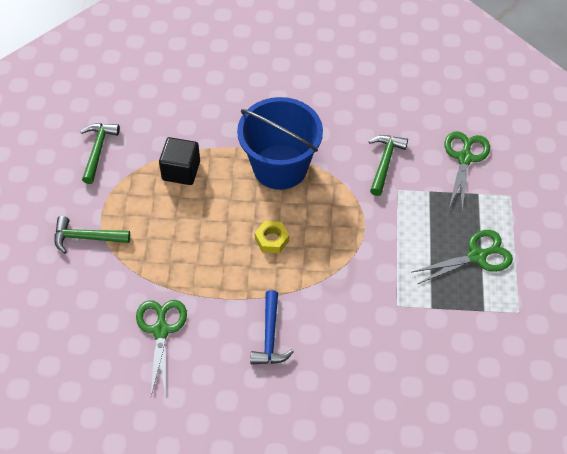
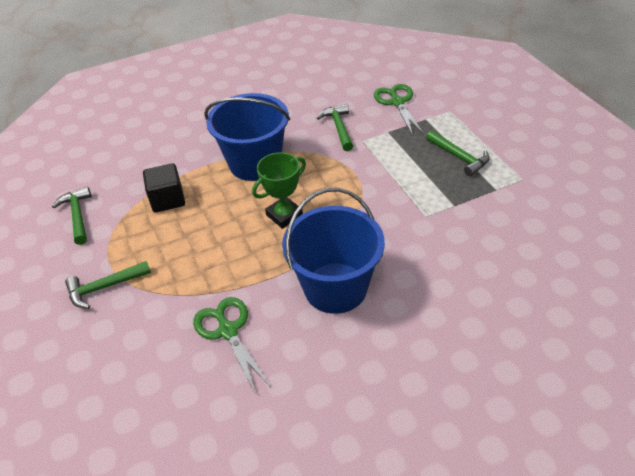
camera: 25 degrees left, 10 degrees down
blue hammer [250,290,294,364] -> blue bucket [282,188,385,314]
yellow nut [255,221,289,253] -> green trophy [252,153,306,229]
green scissors [412,230,513,284] -> green hammer [426,130,489,176]

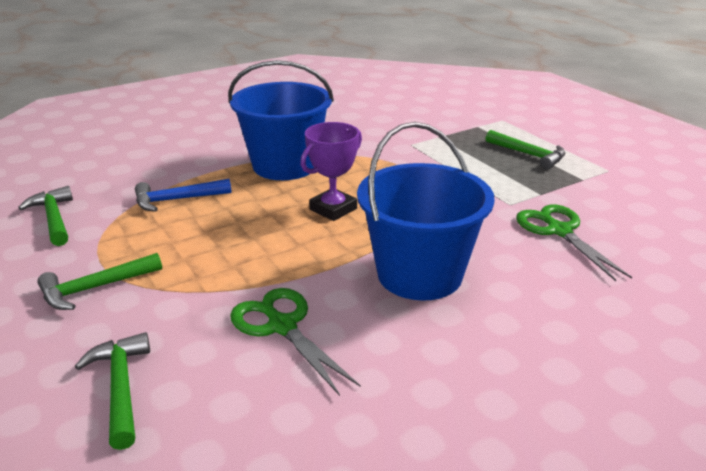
camera: 10 degrees left, 15 degrees down
black cube [143,163,185,213] -> blue hammer [135,179,232,212]
green trophy [252,153,306,229] -> purple trophy [300,122,362,221]
green hammer [317,104,353,151] -> green hammer moved to [75,332,150,450]
green scissors [374,84,424,136] -> green scissors moved to [516,205,632,281]

